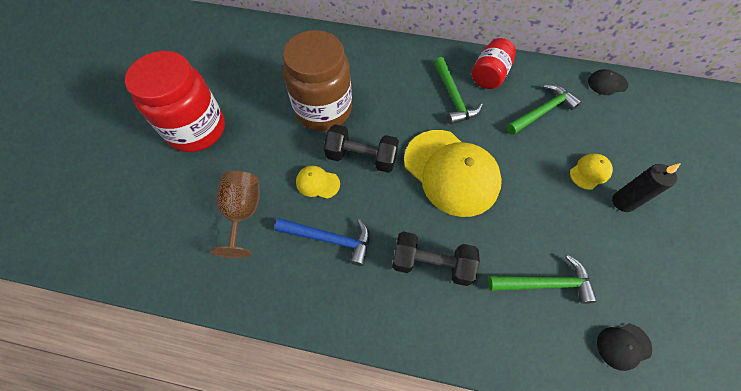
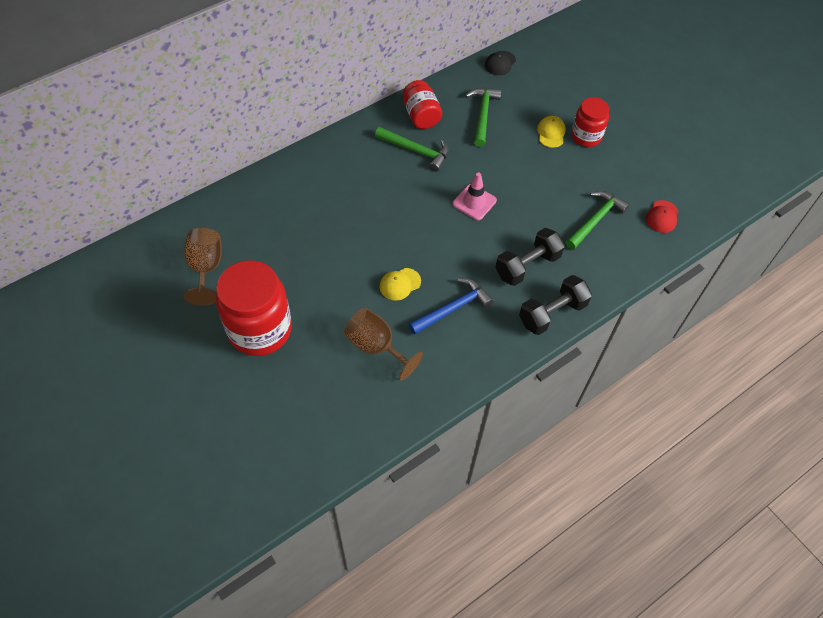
camera: 50 degrees left, 5 degrees down
brown jar [283,30,352,131] -> none
black dumbbell [324,124,399,173] -> black dumbbell moved to [519,275,592,335]
yellow cap [404,130,502,217] -> pink traffic cone [452,172,497,220]
black cap [597,324,652,371] -> red cap [646,200,678,233]
black candle [612,163,681,212] -> red jar [571,97,609,147]
none -> brown goblet [183,228,222,306]

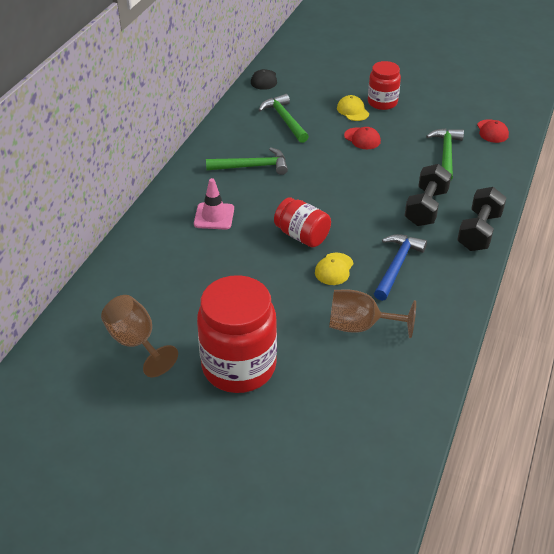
camera: 30 degrees left, 15 degrees down
red jar [403,80,442,129] -> red jar moved to [274,198,331,247]
pink traffic cone [452,172,497,220] -> pink traffic cone moved to [194,178,234,230]
none -> red cap [344,127,381,149]

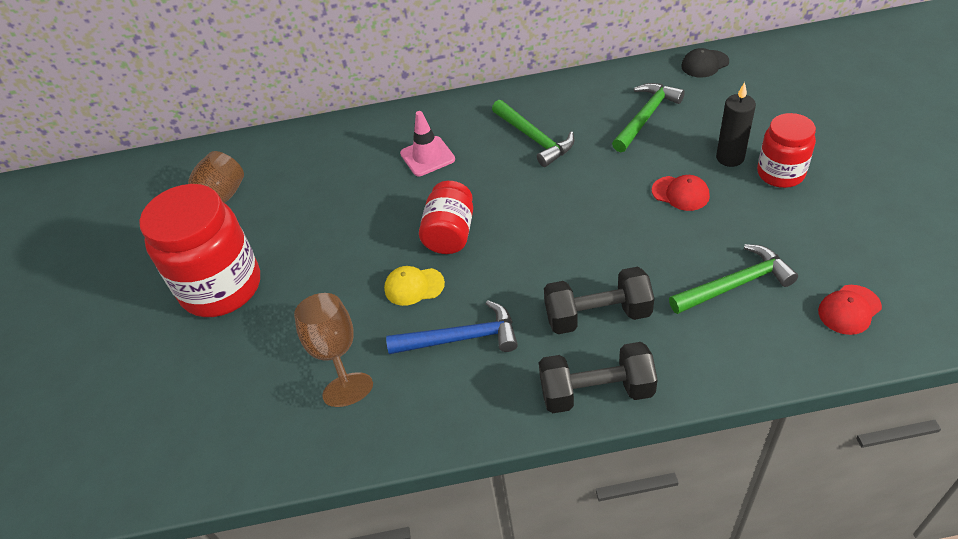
camera: 65 degrees right, 5 degrees up
yellow cap [337,95,369,121] -> black candle [716,82,756,167]
red cap [344,127,381,149] -> red cap turned 75 degrees counterclockwise [652,175,710,211]

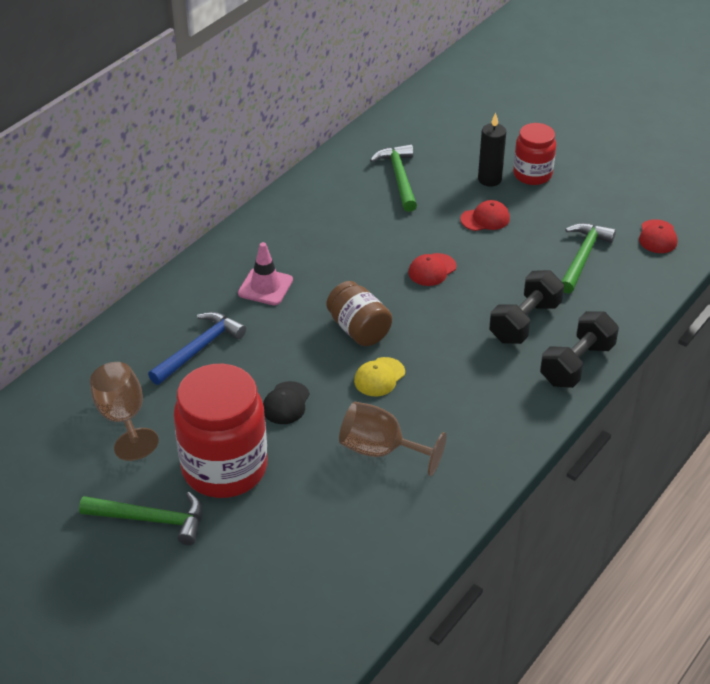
camera: 50 degrees left, 5 degrees down
blue hammer [386,300,518,354] -> blue hammer moved to [148,312,246,385]
red jar [419,181,473,254] -> brown jar [326,281,392,346]
green hammer [492,100,574,167] -> green hammer moved to [79,492,202,545]
black cap [681,48,729,77] -> black cap moved to [263,381,310,424]
none -> red cap [408,253,457,286]

